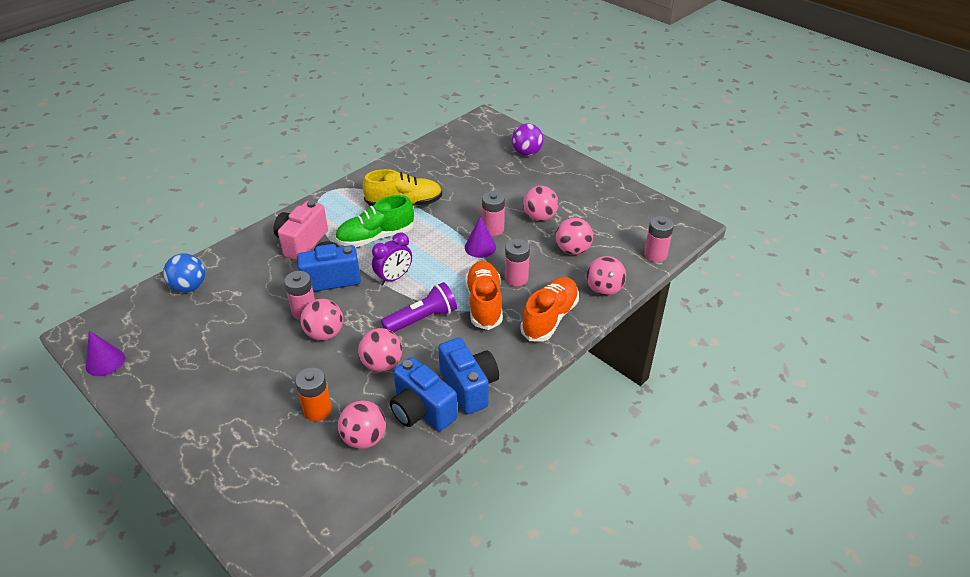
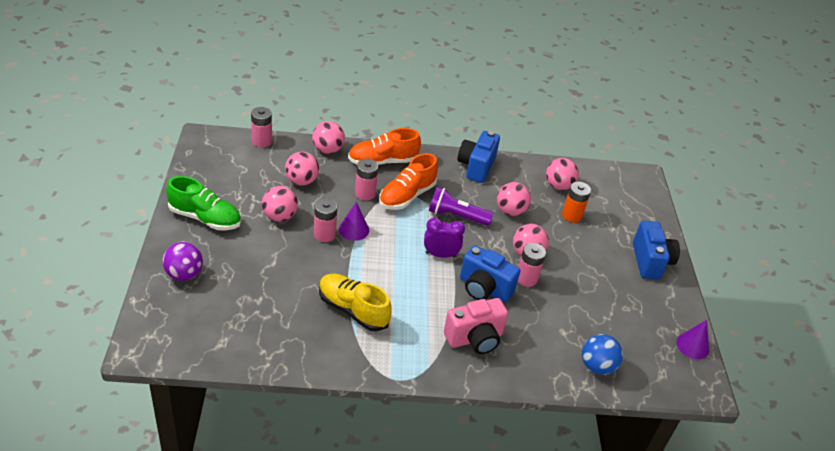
camera: 140 degrees left, 0 degrees up
green shoe [335,195,414,247] -> green shoe moved to [166,176,241,230]
blue camera [390,357,458,431] -> blue camera moved to [633,221,680,279]

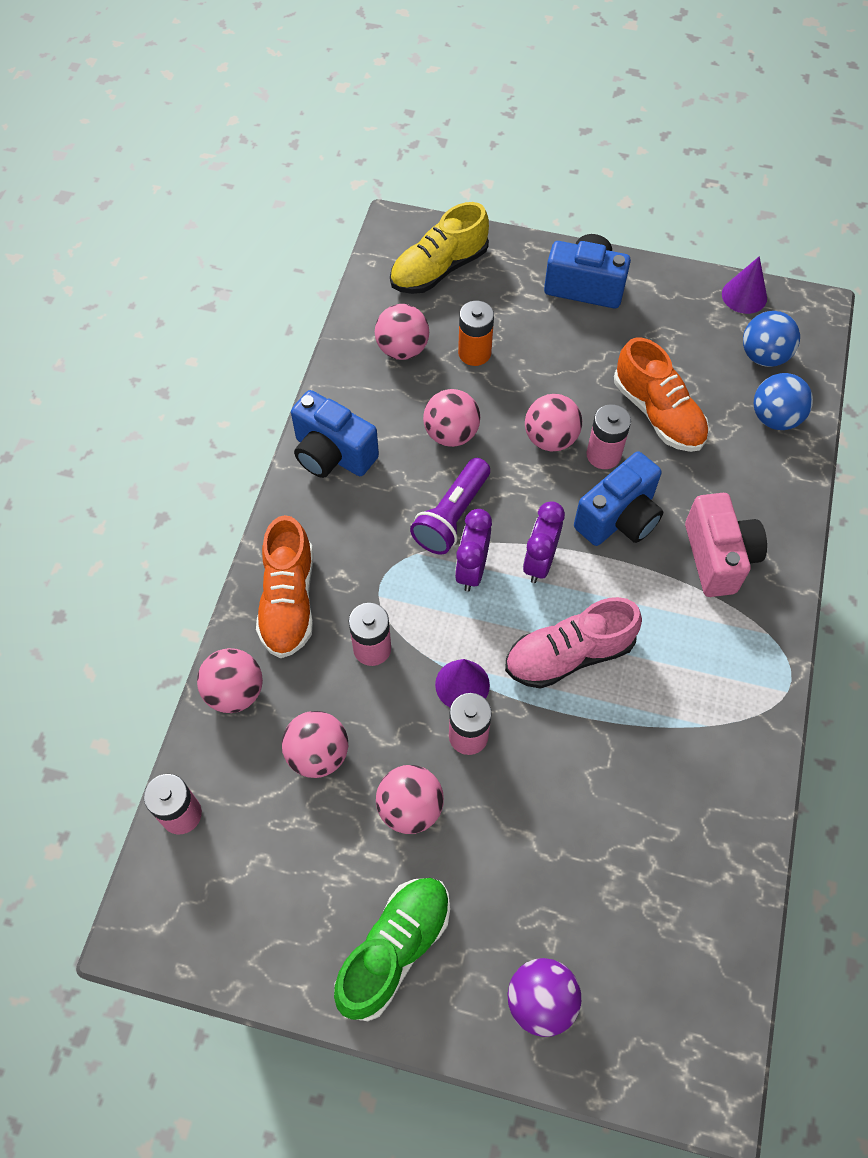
camera: 70 degrees left, 20 degrees up
yellow shoe [319,274,392,331] -> yellow shoe moved to [390,202,489,294]
orange shoe [379,153,438,210] -> orange shoe moved to [614,337,709,452]
none -> purple clock [455,509,492,592]
none -> pink shoe [505,597,642,689]
none -> blue ball [743,311,800,367]

